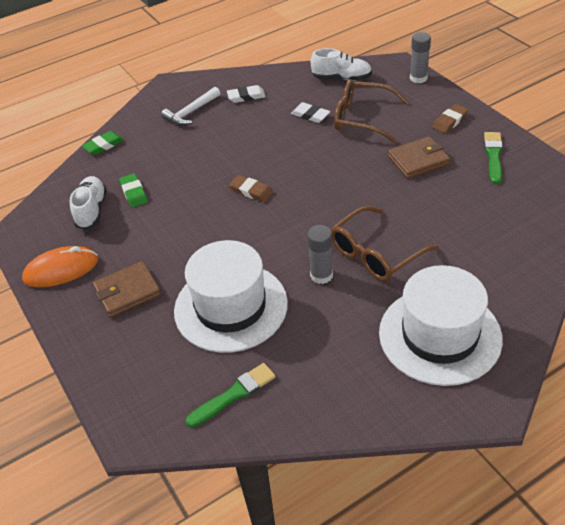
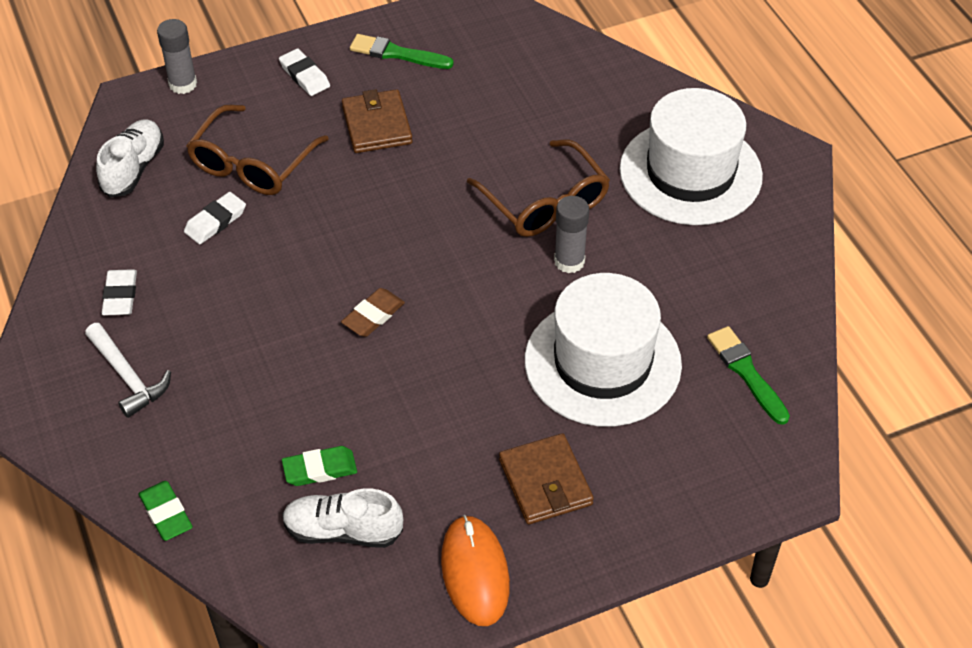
camera: 85 degrees left, 5 degrees up
brown eraser [432,104,469,133] -> white eraser [279,48,330,96]

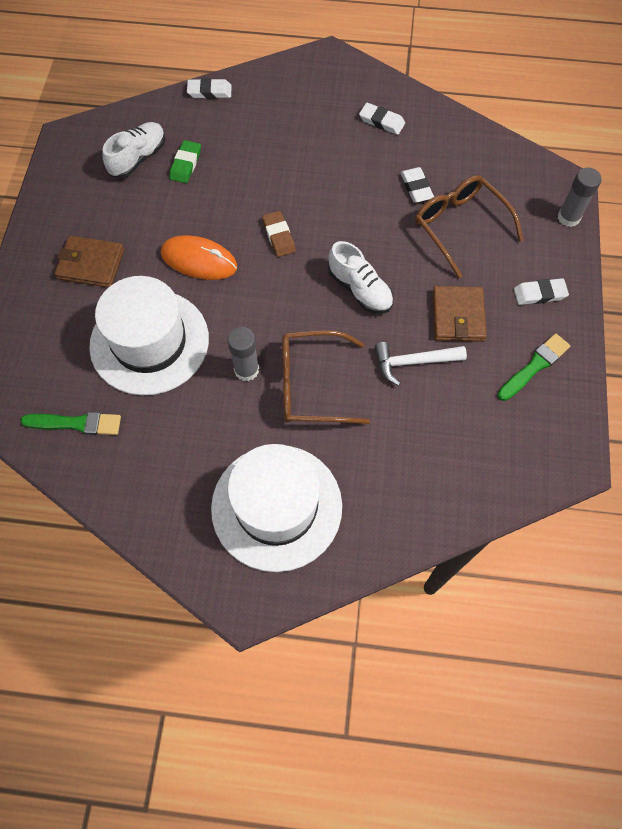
camera: 120 degrees right, 15 degrees up
white hammer [85,323,171,418] -> white hammer moved to [375,342,467,386]
white shoe [96,120,164,197] -> white shoe moved to [328,241,393,314]
green eraser [139,481,193,541] -> white eraser [187,78,232,99]
brown wallet [342,89,413,153] -> brown wallet turned 75 degrees clockwise [433,286,487,342]
orange mouse [441,515,510,626] -> orange mouse moved to [161,235,237,280]

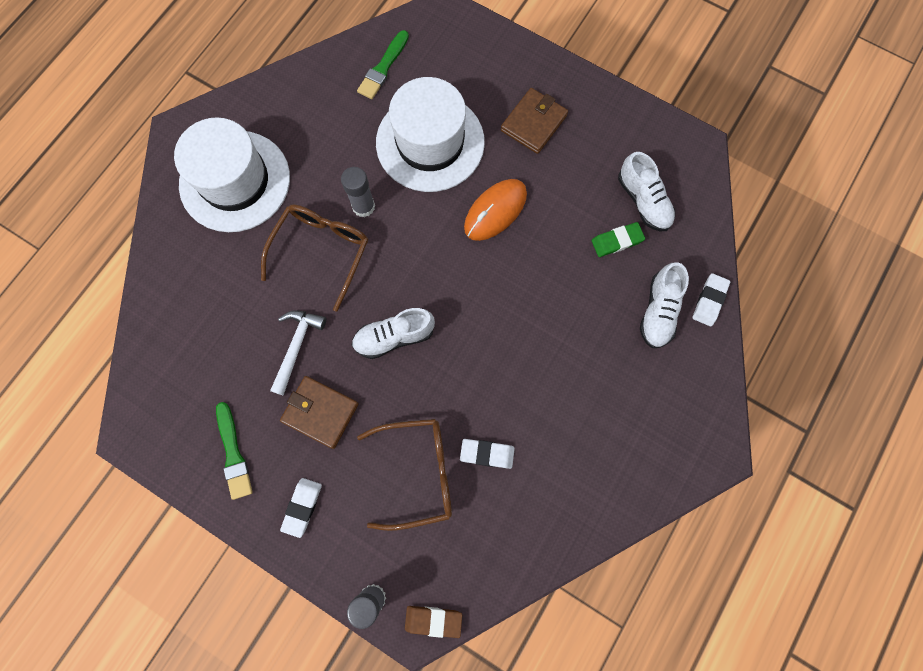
camera: 115 degrees right, 10 degrees up
green eraser [169,140,201,183] -> green eraser turned 60 degrees counterclockwise [592,222,645,257]
brown eraser [262,211,296,257] -> brown eraser moved to [405,606,462,638]
white eraser [359,103,405,135] -> none
none -> white shoe [640,262,689,348]

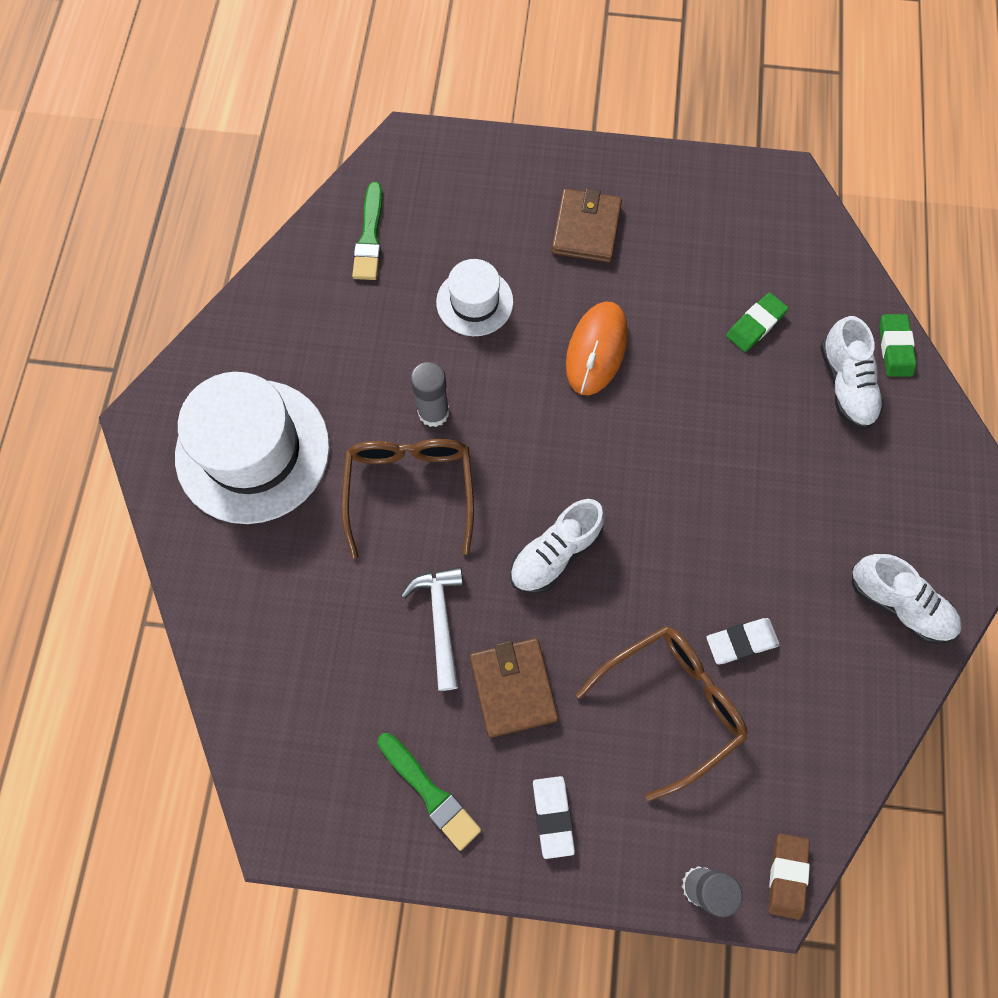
camera: 25 degrees left, 5 degrees down
brown wallet [280,376,358,449] -> brown wallet turned 75 degrees clockwise [470,638,558,738]
white hat [376,77,485,192] -> white hat [436,259,514,336], size x0.53
brown eraser [405,606,462,638] -> brown eraser turned 60 degrees counterclockwise [769,834,810,919]
white shoe [618,152,675,232] -> white shoe moved to [852,554,962,644]
white eraser [692,273,730,326] -> green eraser [879,314,916,377]

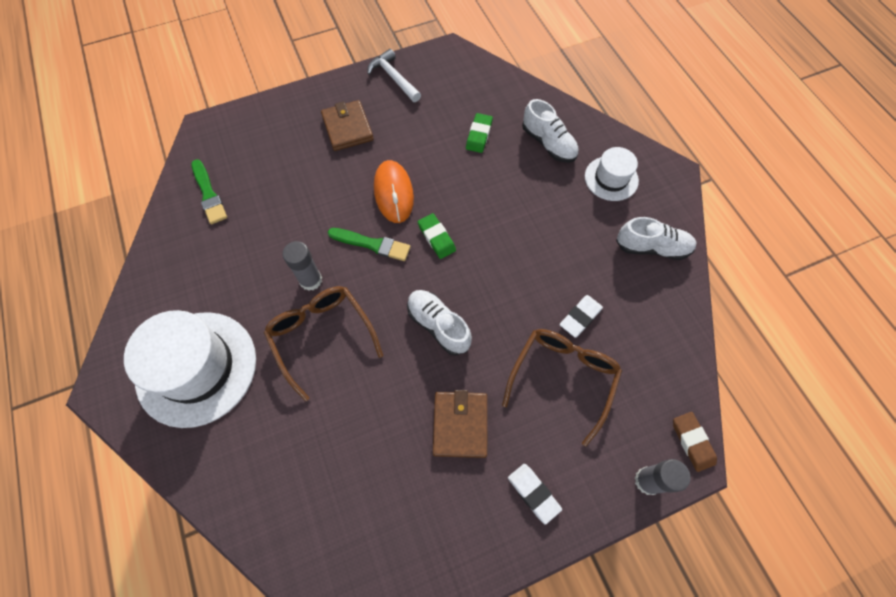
camera: 30 degrees left, 5 degrees down
green brush [378,733,481,851] -> green brush moved to [328,228,411,261]
white hammer [401,567,463,691] -> white hammer moved to [367,49,421,102]
white hat [436,259,514,336] -> white hat moved to [585,147,639,201]
brown wallet [470,638,558,738] -> brown wallet turned 45 degrees clockwise [433,390,487,458]
white shoe [510,499,605,594] -> white shoe turned 120 degrees clockwise [407,290,472,356]
green eraser [879,314,916,377] -> green eraser moved to [418,213,456,259]

